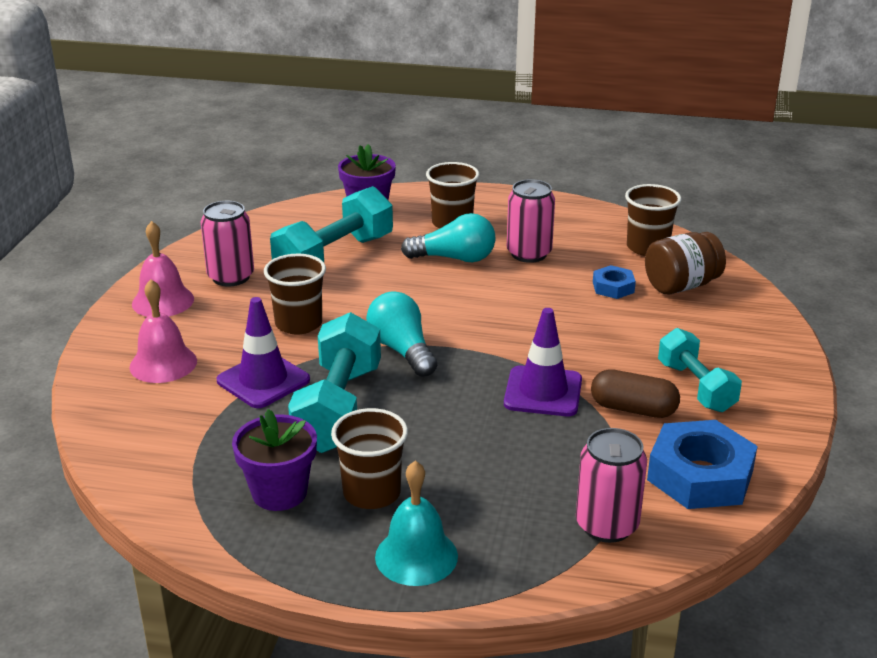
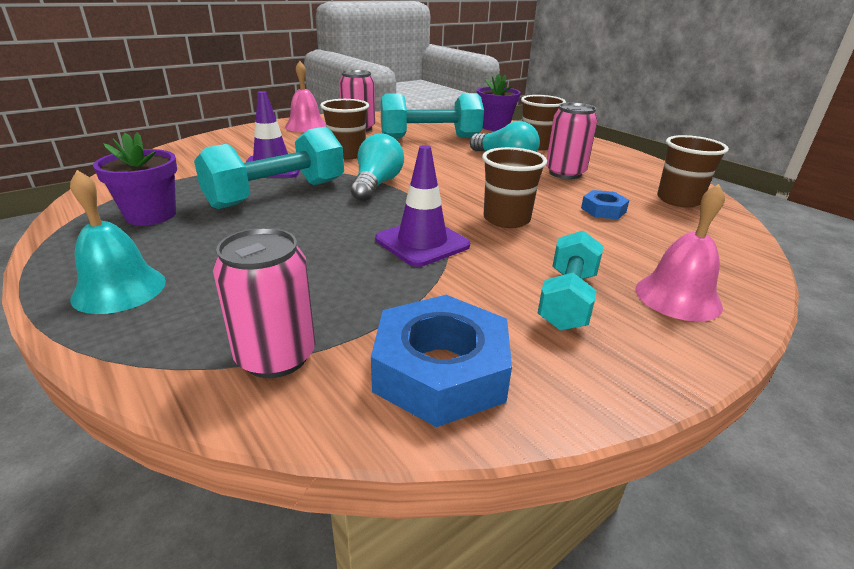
camera: 40 degrees right, 0 degrees up
pink bell [129,279,197,383] -> pink bell moved to [636,184,725,321]
brown cup [331,408,408,509] -> brown cup moved to [482,147,547,228]
brown capsule [591,369,680,418] -> none
brown jar [645,232,726,294] -> none

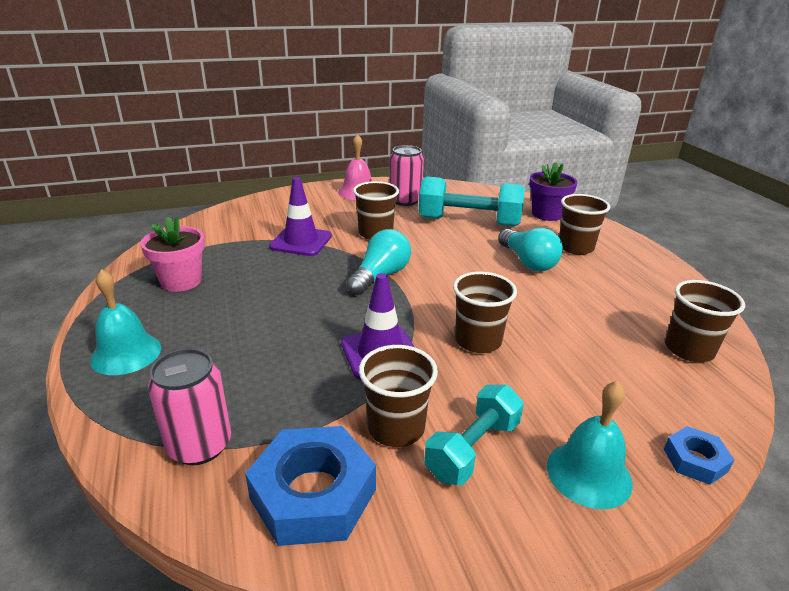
camera: 20 degrees right, 0 degrees up
purple flower pot [93,132,177,225] -> pink flower pot [140,217,205,292]
turquoise dumbbell [194,127,344,209] -> none
pink can [546,103,598,179] -> none
blue nut [581,190,629,219] -> blue nut moved to [664,426,734,485]
pink bell [636,184,725,321] -> turquoise bell [547,381,633,509]
none -> brown cup [359,345,438,447]

